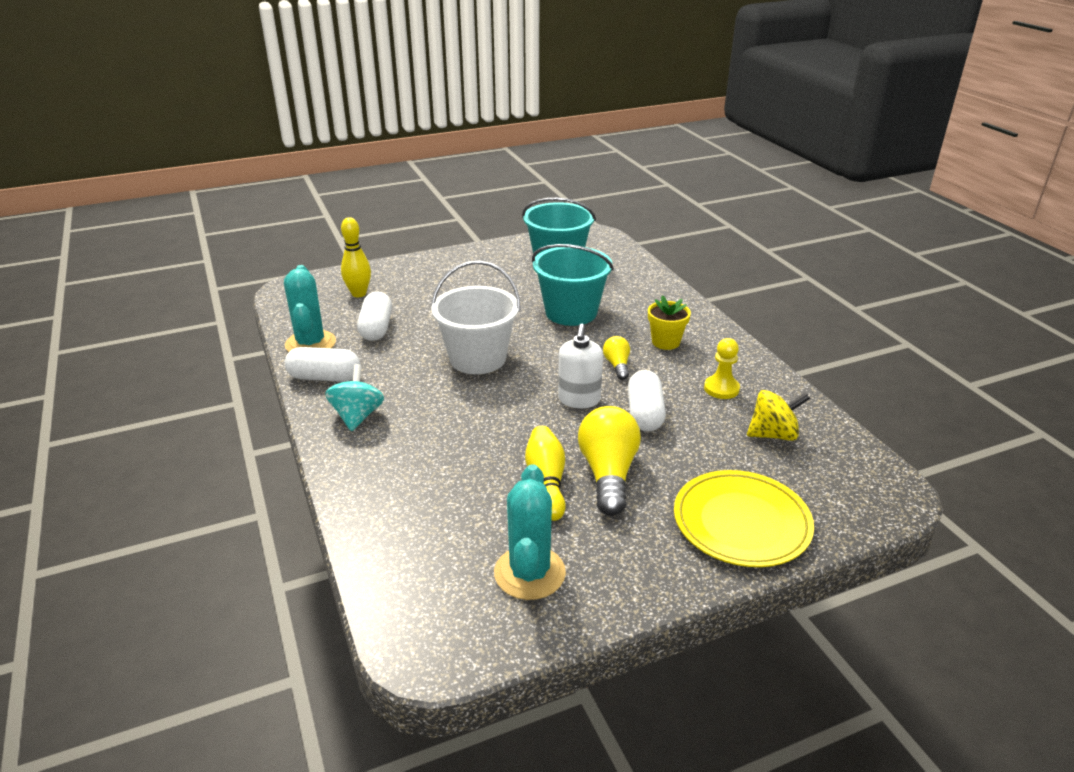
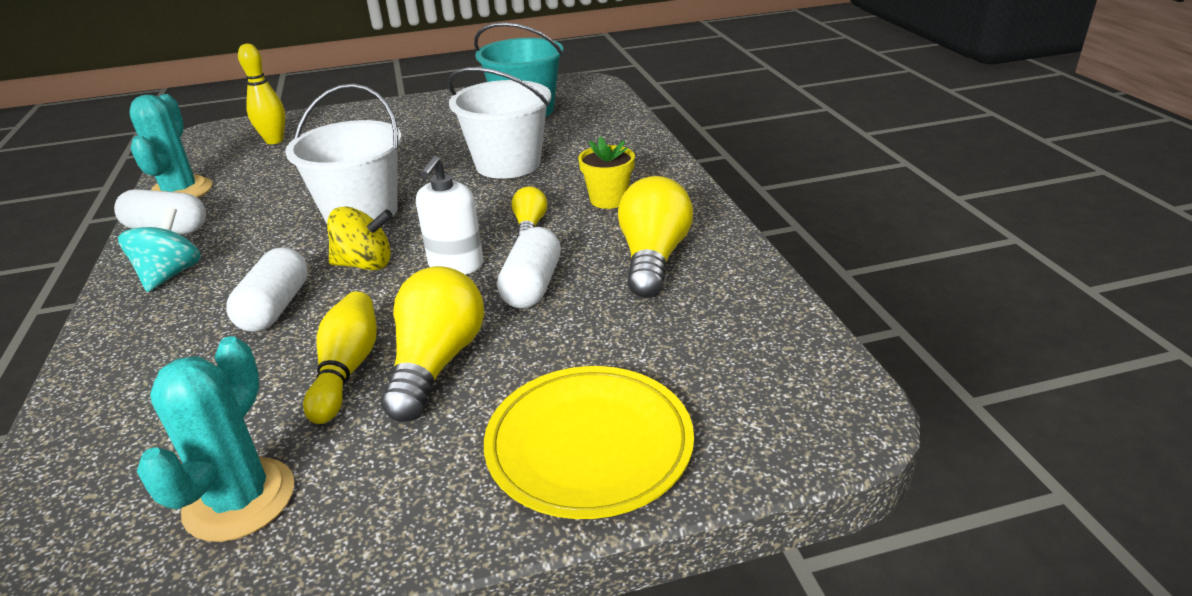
camera: 10 degrees right, 0 degrees up
white capsule [357,292,392,341] -> white capsule moved to [226,247,308,332]
turquoise bucket [532,244,614,326] -> white bucket [448,67,551,179]
yellow pawn [704,338,740,399] -> yellow light bulb [618,176,693,298]
yellow spinning top [747,390,810,441] -> yellow spinning top moved to [327,206,393,270]

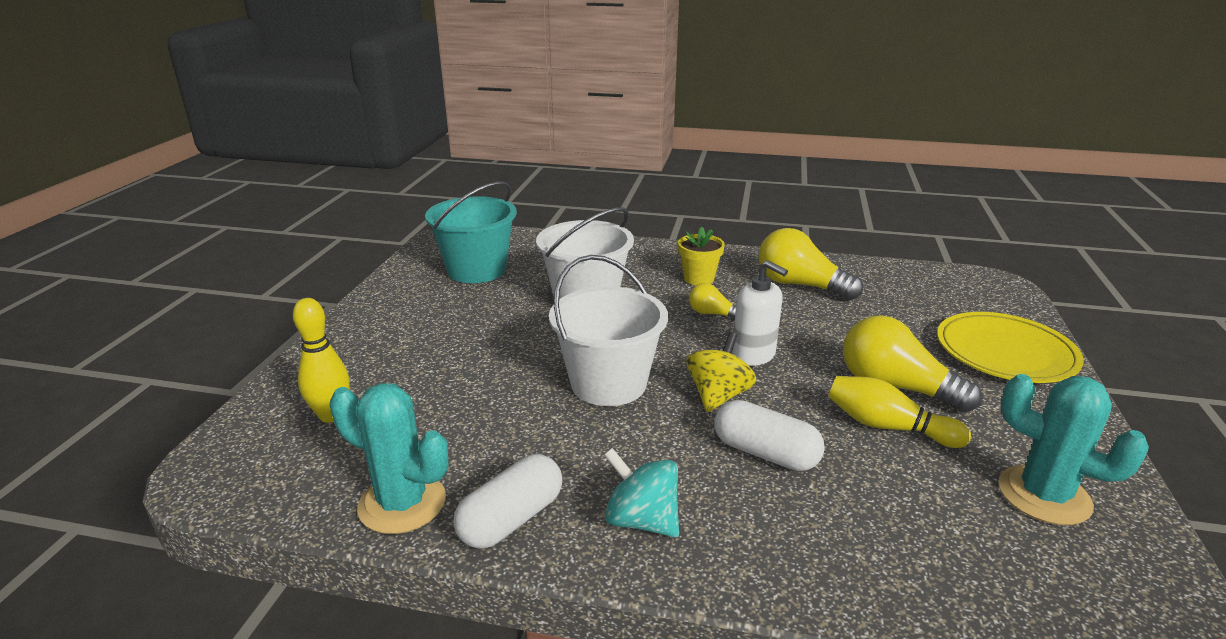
camera: 65 degrees left, 5 degrees down
white capsule [497,227,561,309] -> none

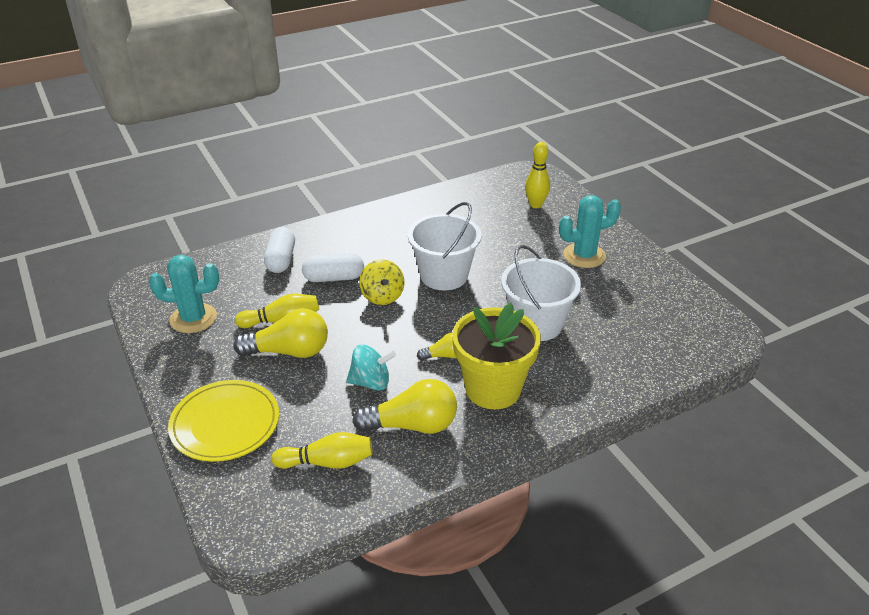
camera: 140 degrees right, 10 degrees up
turquoise cactus [329,383,448,534] -> turquoise cactus moved to [559,195,621,268]
turquoise bucket [425,182,517,283] -> none
white capsule [454,454,562,549] -> white capsule moved to [264,227,295,273]
turquoise spinning top [604,448,679,537] -> turquoise spinning top moved to [346,345,396,391]
yellow flower pot [678,227,725,285] -> yellow flower pot [452,303,541,409], size x1.96
white soap dispenser [732,260,788,366] -> none
none -> yellow bowling pin [271,432,373,469]

